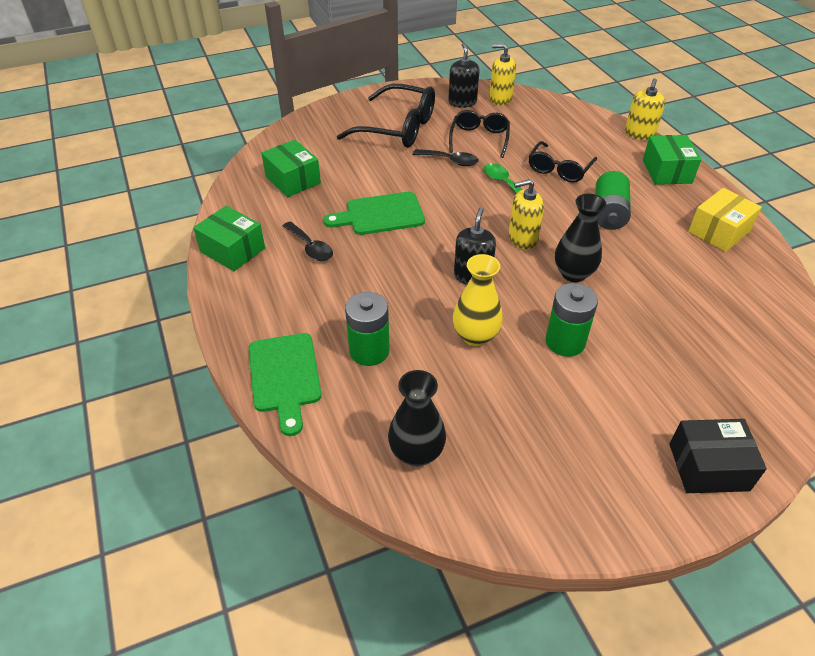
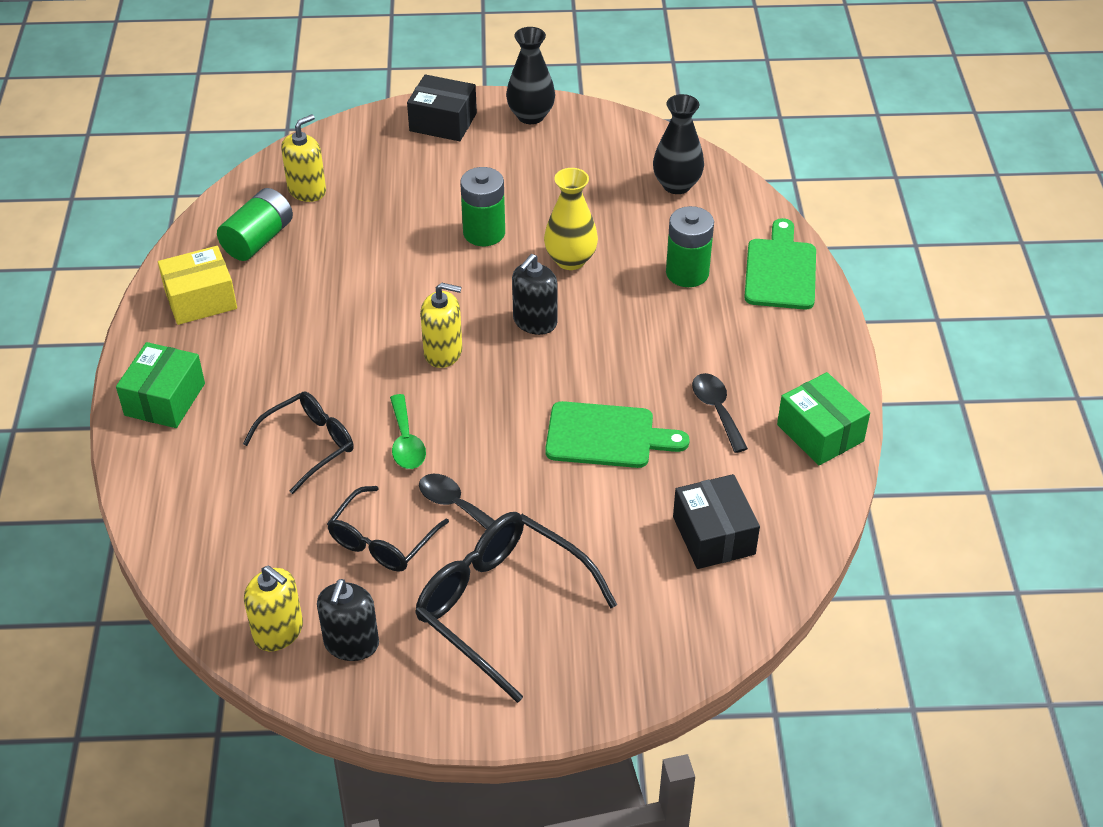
camera: 160 degrees left, 0 degrees up
green box [261,140,321,197] -> black box [673,474,760,569]
black vase [555,194,607,282] -> black vase moved to [506,27,555,124]
green battery [595,171,631,230] -> green battery moved to [217,188,293,261]
yellow soap dispenser [625,79,665,140] -> yellow soap dispenser moved to [281,114,326,202]

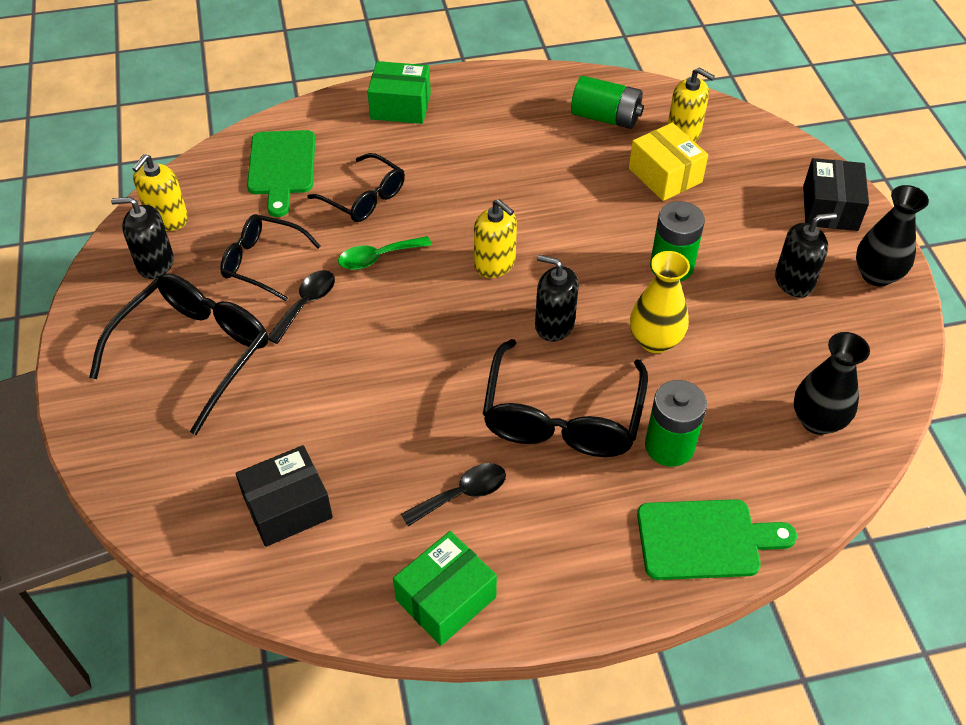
camera: 80 degrees right, 5 degrees up
yellow box [158,246,237,325] -> yellow box moved to [629,123,708,201]
yellow soap dispenser [420,283,462,368] -> yellow soap dispenser turned 45 degrees counterclockwise [474,199,517,278]
green cutting board [545,401,690,468] -> green cutting board moved to [247,130,315,217]
none -> black glasses [483,339,648,457]
none -> black soap dispenser [775,213,837,297]

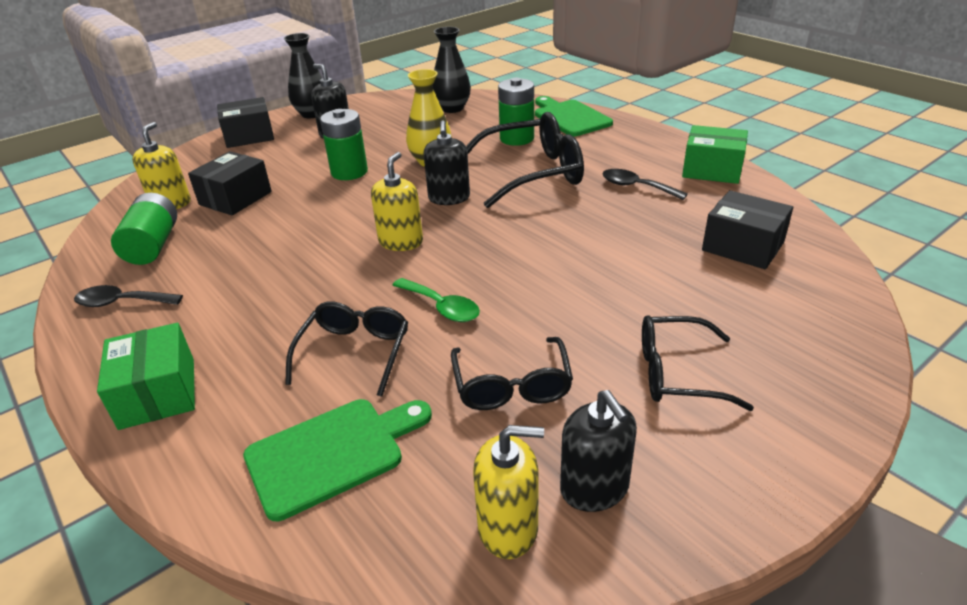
camera: 115 degrees left, 15 degrees down
black glasses [89,273,268,435] -> black glasses [642,315,754,411], size x0.62
black spoon [268,270,335,344] -> black spoon moved to [74,285,183,307]
yellow box [629,123,708,201] -> black box [188,151,272,215]

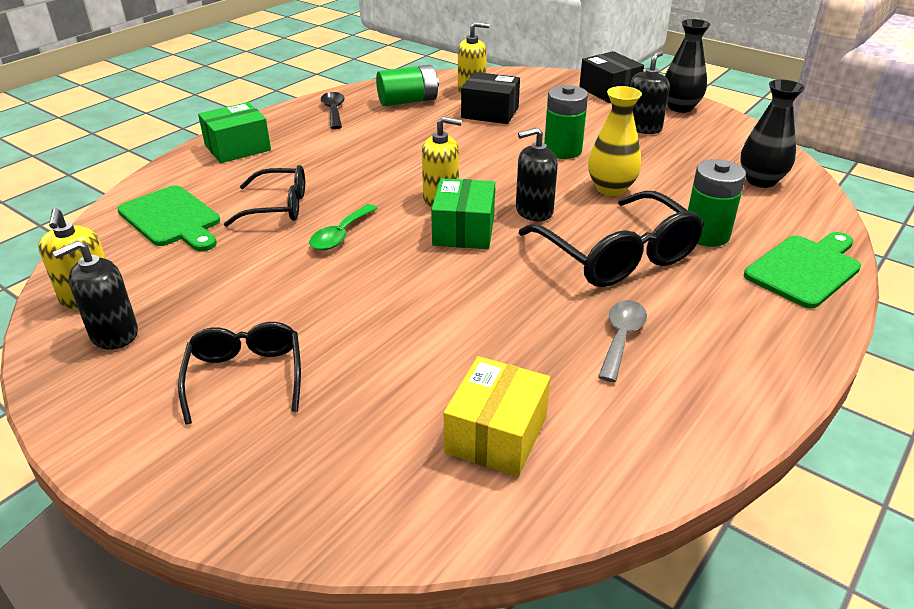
camera: 75 degrees right, 0 degrees up
black glasses [451,337,573,410] -> none
black spoon [602,169,688,200] -> grey spoon [598,300,647,382]
green box [682,125,748,184] -> green box moved to [431,178,495,249]
black box [702,190,793,269] -> yellow box [444,356,550,477]

